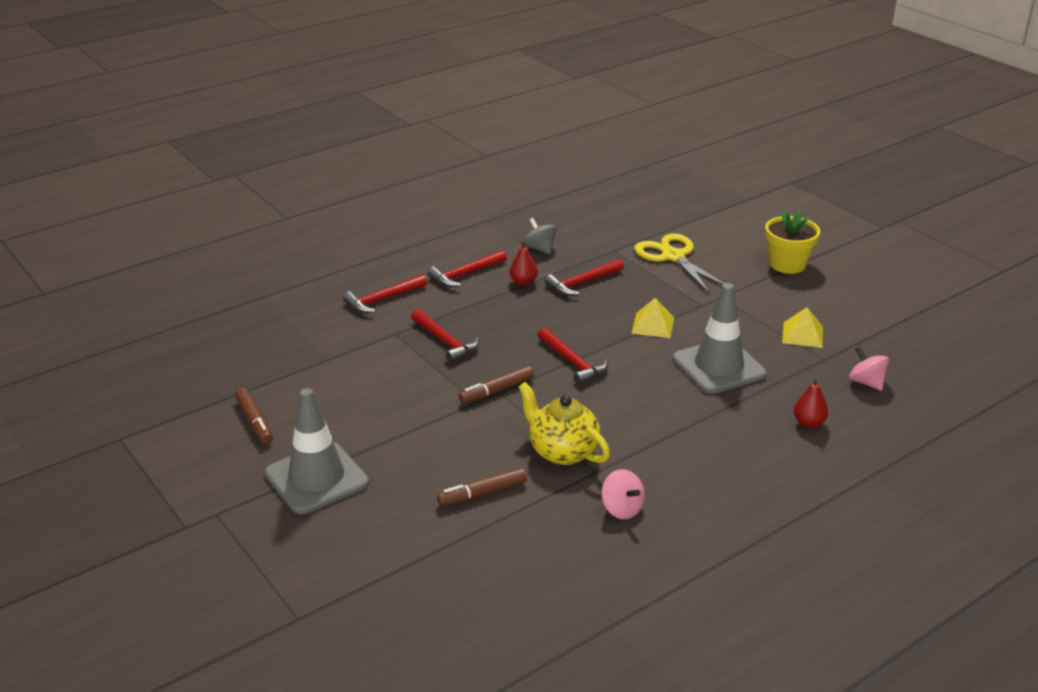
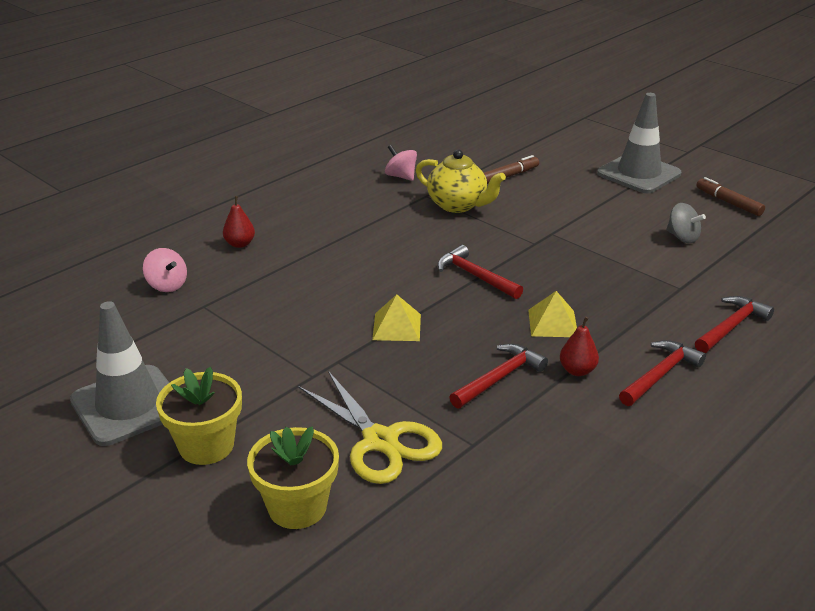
camera: 170 degrees right, 0 degrees up
red hammer [411,309,479,363] -> none
brown marker [459,366,534,404] -> none
grey spinning top [524,218,557,254] -> grey spinning top moved to [666,203,706,243]
grey traffic cone [673,283,766,394] -> grey traffic cone moved to [70,301,169,446]
yellow pyramid [782,307,823,348] -> yellow pyramid moved to [528,291,577,337]
none -> yellow flower pot [247,427,339,529]

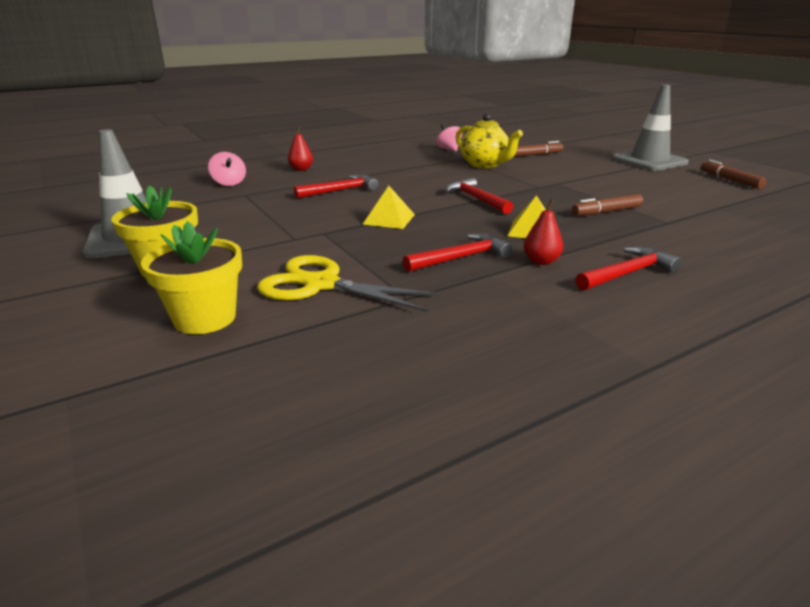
camera: 15 degrees right, 5 degrees down
yellow scissors [298,371,442,484] -> yellow scissors turned 135 degrees clockwise [257,255,441,312]
grey spinning top [666,203,706,243] -> none
red hammer [695,296,774,353] -> red hammer moved to [294,175,379,199]
none -> brown marker [572,194,643,216]

